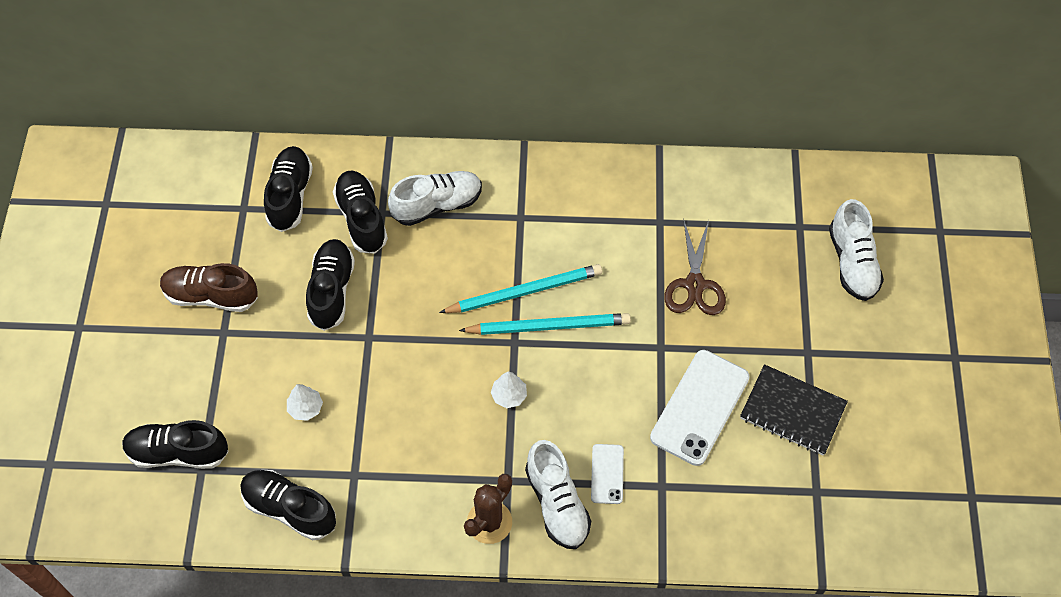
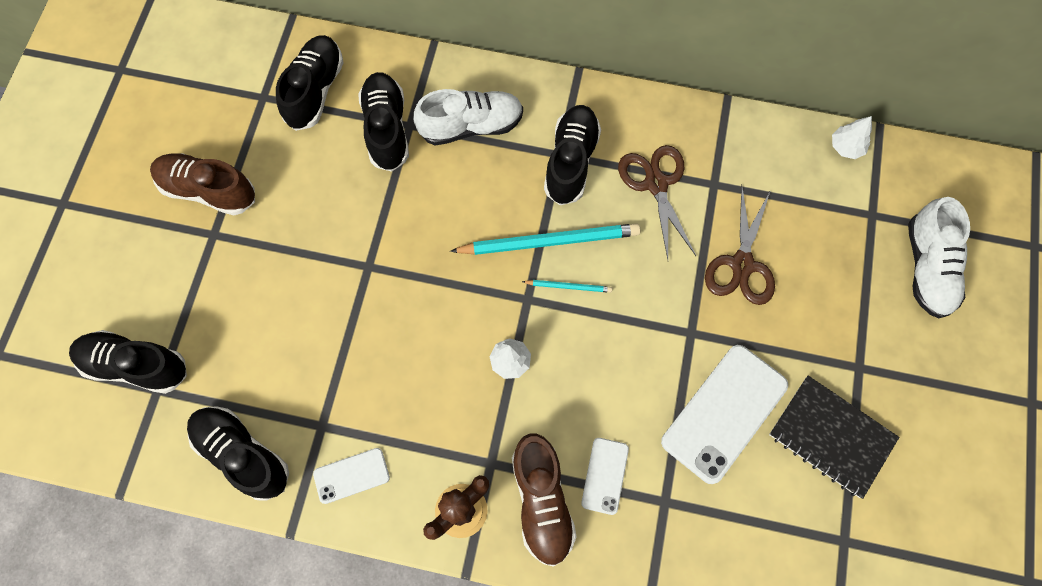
camera: 10 degrees right, 10 degrees up
white tree [287,384,323,421] -> white tree moved to [832,116,872,159]
black shoe [306,239,355,331] -> black shoe moved to [544,105,601,205]
turquoise pencil [459,313,631,335] -> turquoise pencil [522,280,612,293], size x0.47
white shoe [525,440,591,549] -> brown shoe [512,433,576,567]
none -> white phone [313,448,390,504]
none -> brown scissors [618,145,696,260]

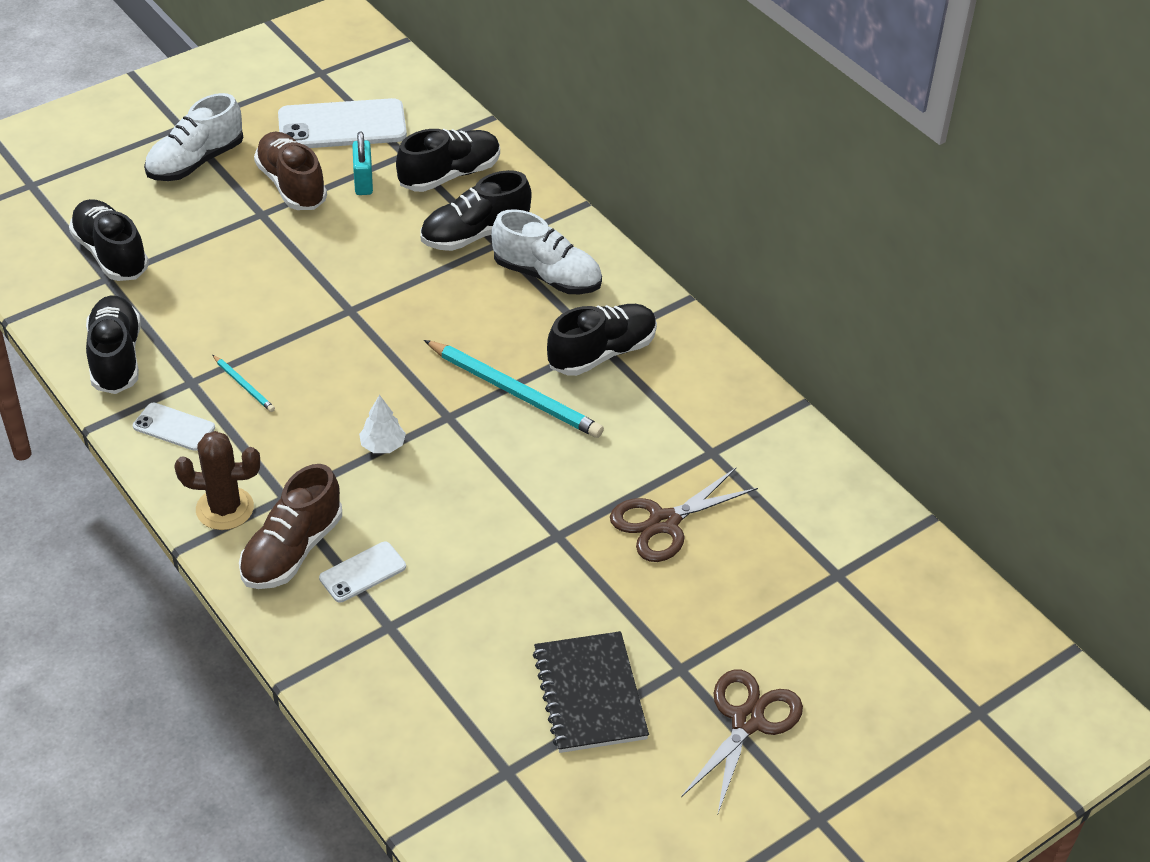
camera: 40 degrees right, 25 degrees down
black shoe [358,72,409,172] -> black shoe turned 150 degrees counterclockwise [421,170,532,251]
turquoise pencil [522,280,612,293] -> turquoise pencil moved to [213,355,275,412]
brown scissors [618,145,696,260] -> brown scissors moved to [681,669,803,813]
white phone [661,345,788,484] -> white phone moved to [278,98,407,148]
white tree [832,116,872,159] -> none
white shoe [908,197,970,318] -> white shoe moved to [144,93,243,181]
none -> turquoise padlock [353,131,373,195]

